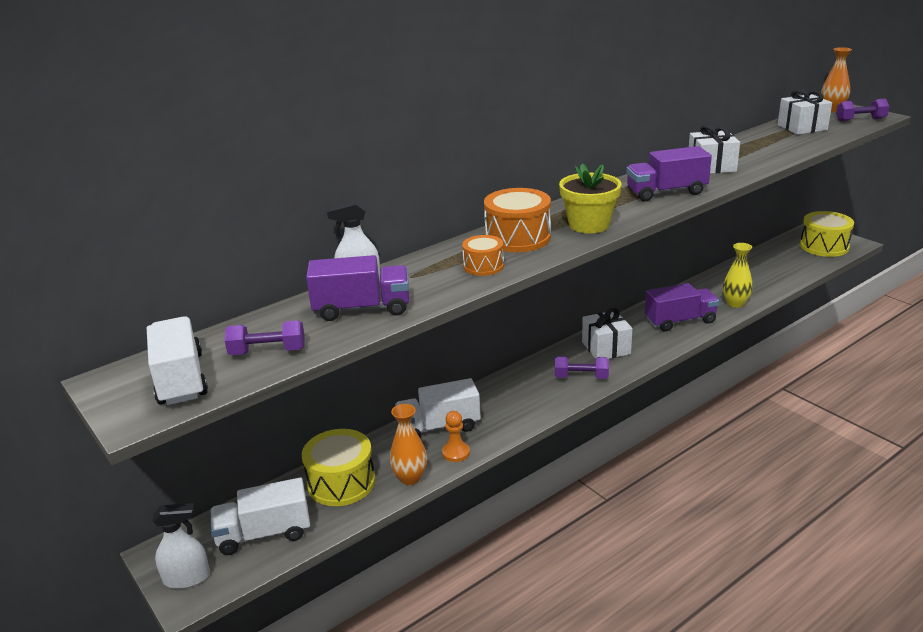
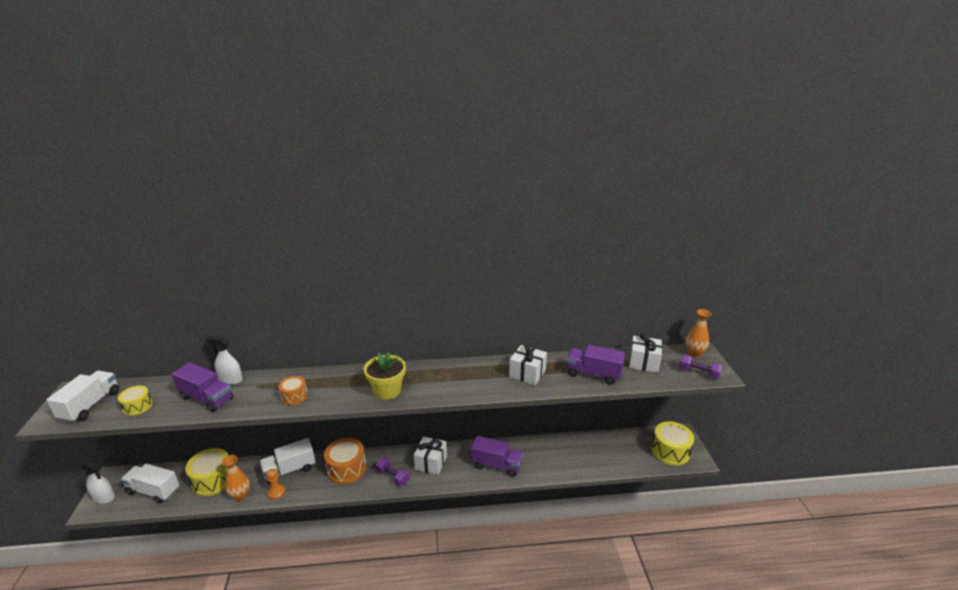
camera: 30 degrees right, 0 degrees up
purple dumbbell [225,321,304,355] -> yellow drum [118,386,153,416]
white truck [395,378,481,437] -> white truck turned 45 degrees counterclockwise [260,438,315,484]
orange drum [484,188,551,252] -> orange drum moved to [324,438,366,484]
purple truck [626,146,712,202] -> purple truck moved to [567,345,625,385]
yellow vase [723,243,753,308] -> none

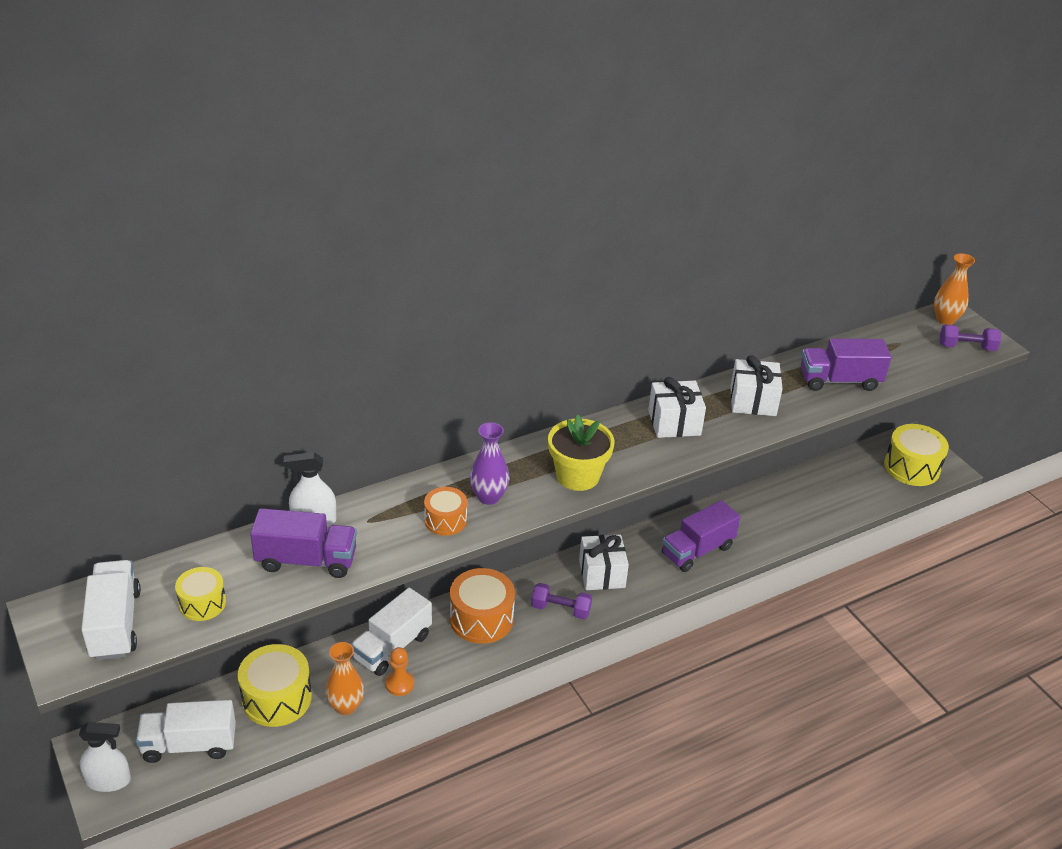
camera: 25 degrees left, 10 degrees up
purple truck [471,436,523,477] -> purple truck turned 150 degrees clockwise [662,500,741,572]
white gift [629,333,662,373] -> white gift moved to [648,377,706,438]
none -> purple vase [470,422,509,505]

